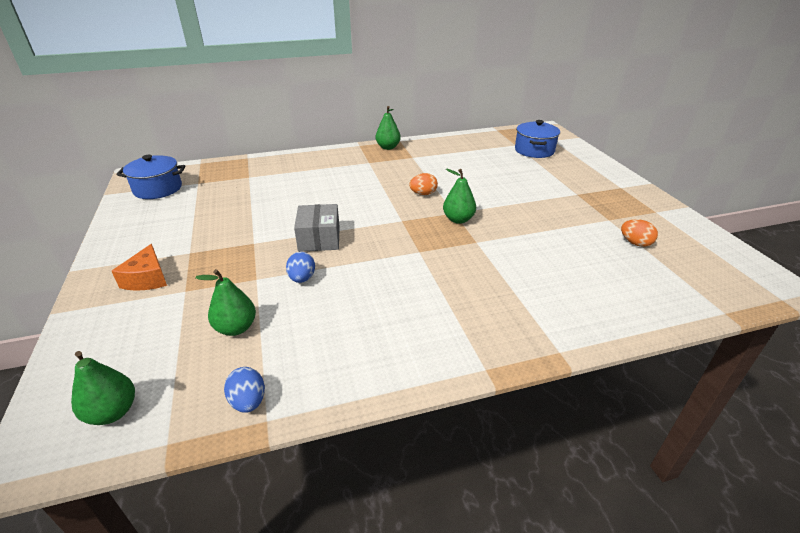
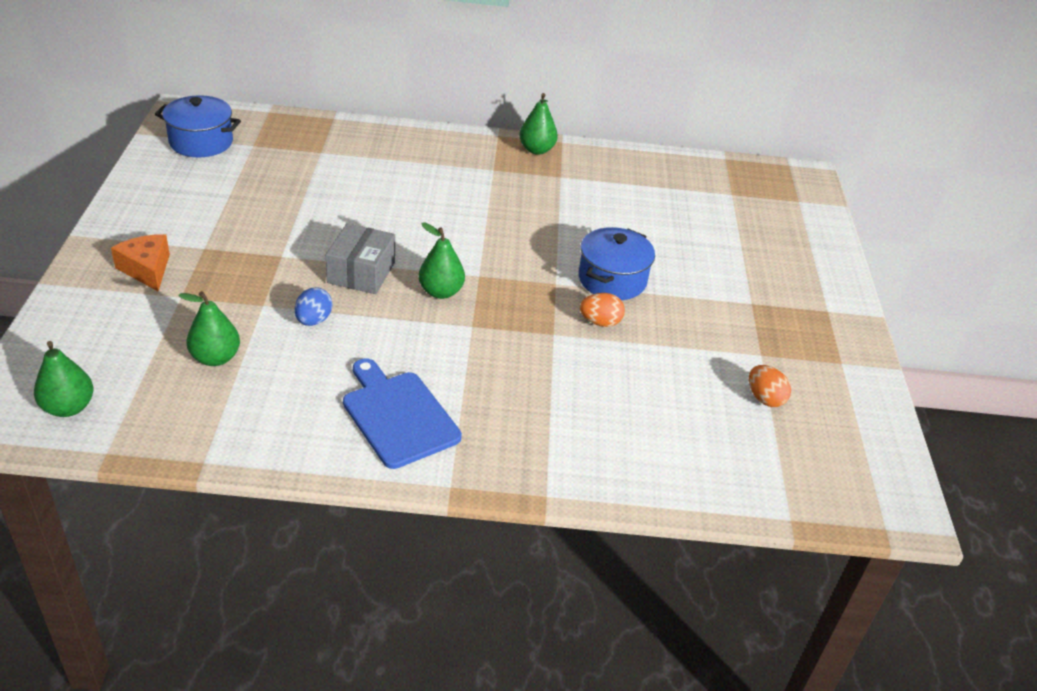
camera: 15 degrees right, 5 degrees up
orange cheese [112,244,167,291] -> orange cheese turned 135 degrees clockwise [111,234,170,291]
blue egg [224,367,265,413] -> none
orange egg [409,173,438,195] -> orange egg moved to [580,293,625,327]
green pear [443,169,476,224] -> green pear moved to [419,222,465,299]
blue pot [515,120,560,158] -> blue pot moved to [579,227,655,300]
none -> blue cutting board [343,358,462,469]

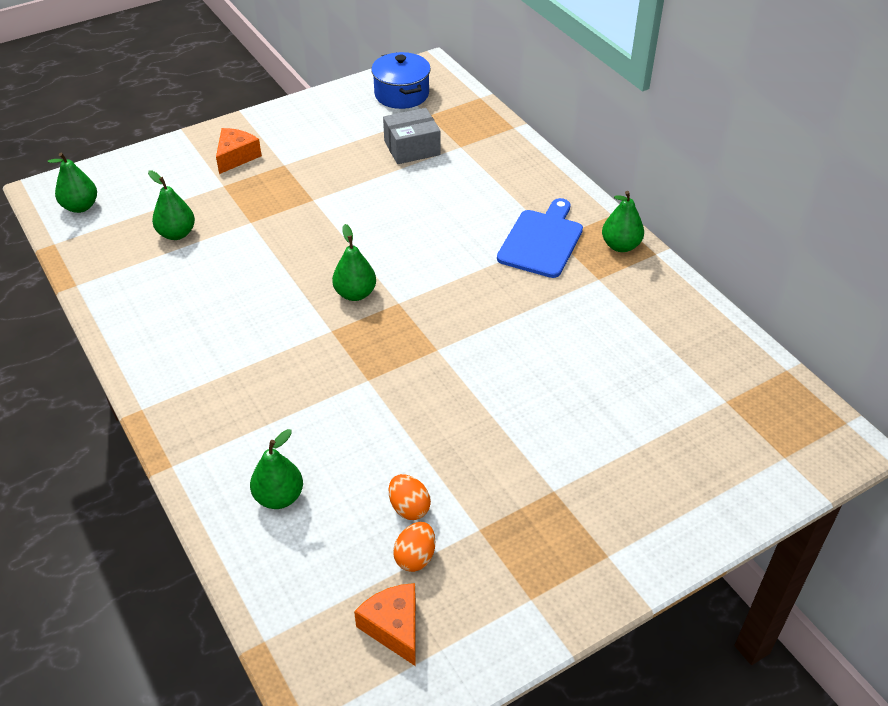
camera: 60 degrees right, 5 degrees up
blue egg [295,287,332,326] -> none
grey box [326,223,395,294] -> grey box moved to [383,108,441,164]
blue cutting board [343,358,462,469] -> blue cutting board moved to [497,198,583,278]
blue pot [579,227,655,300] -> none
orange egg [580,293,625,327] -> orange egg moved to [389,474,431,520]
none -> green pear [250,429,303,509]
none -> orange cheese [354,583,416,666]

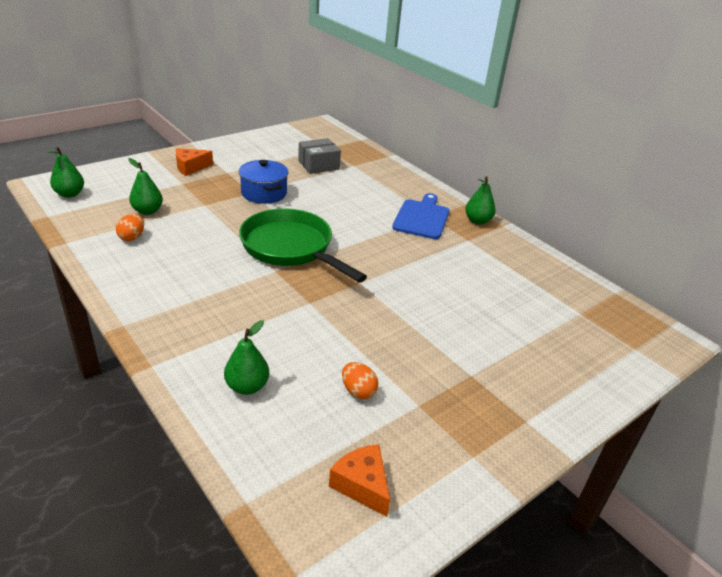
camera: 10 degrees left, 10 degrees down
orange cheese [216,128,262,174] -> orange cheese turned 135 degrees counterclockwise [176,148,213,176]
green pear [332,224,376,301] -> green pan [239,209,367,282]
blue pot [371,52,431,109] -> blue pot moved to [239,160,289,204]
orange egg [393,522,435,572] -> orange egg moved to [116,214,144,241]

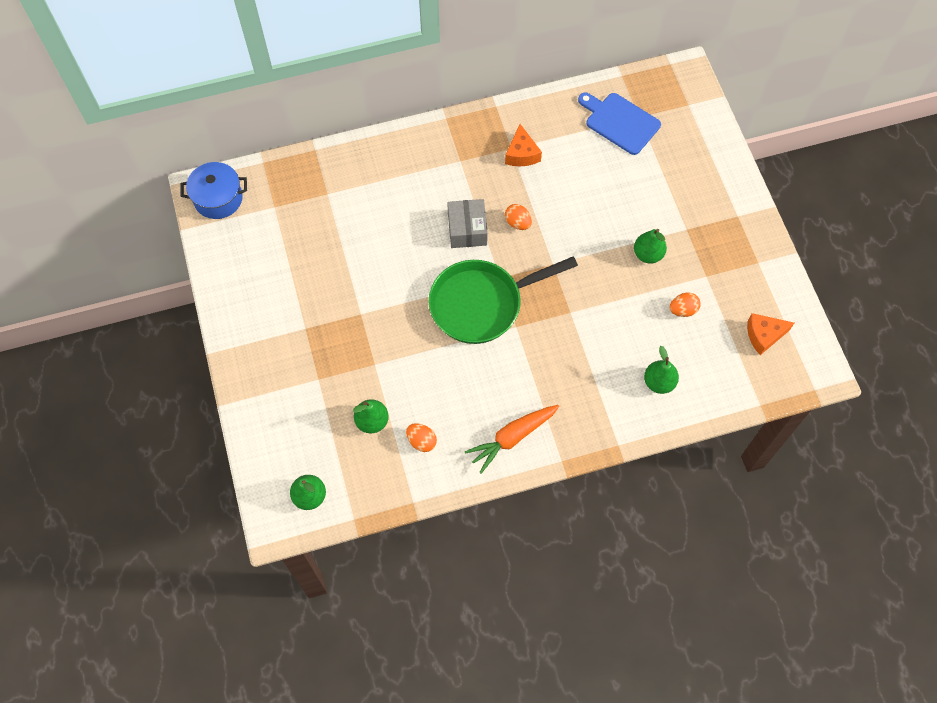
camera: 65 degrees left, 30 degrees up
orange cheese [176,148,213,176] -> orange cheese moved to [505,124,542,166]
blue pot [239,160,289,204] -> blue pot moved to [181,162,247,219]
grey box [298,138,341,174] -> grey box moved to [448,199,488,248]
blue cutting board [392,193,449,239] -> blue cutting board moved to [578,93,661,155]
green pear [465,176,496,225] -> green pear moved to [634,229,667,264]
none -> orange carrot [465,405,559,474]
none -> orange egg [505,204,532,230]

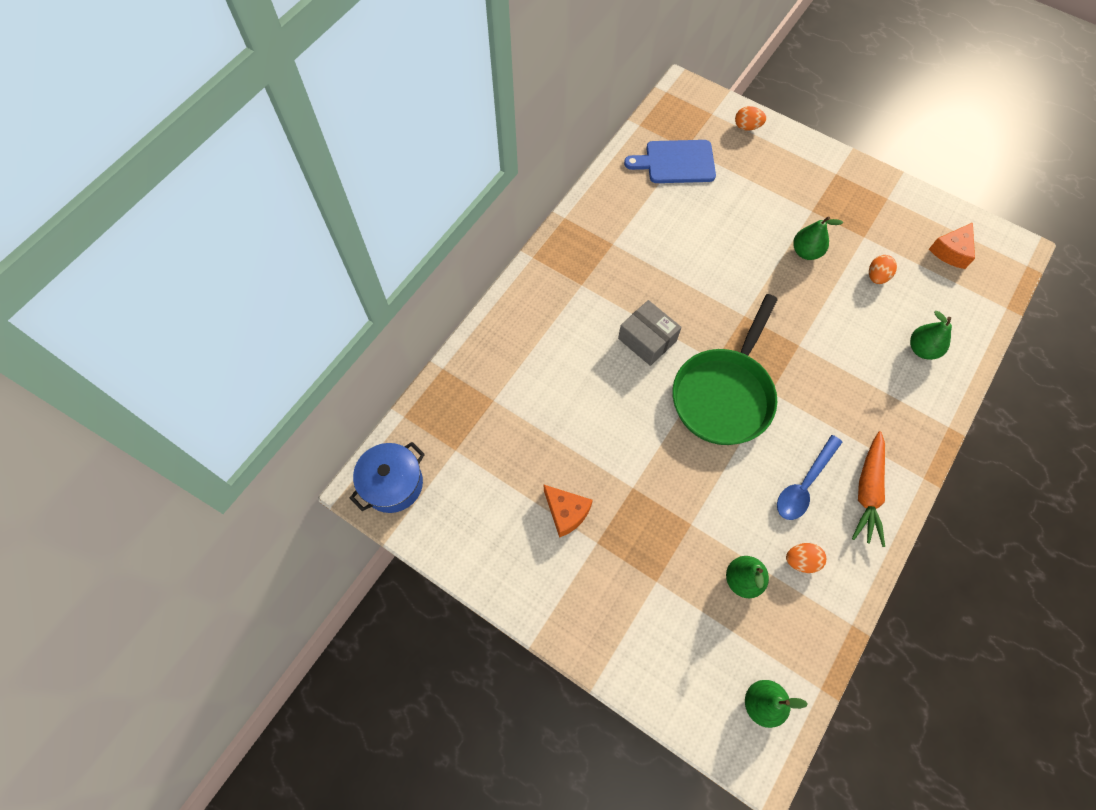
camera: 40 degrees left, 0 degrees up
orange cheese [505,124,542,166] -> orange cheese moved to [544,485,593,538]
orange egg [505,204,532,230] -> orange egg moved to [735,106,766,131]
none -> blue spoon [777,435,842,520]

